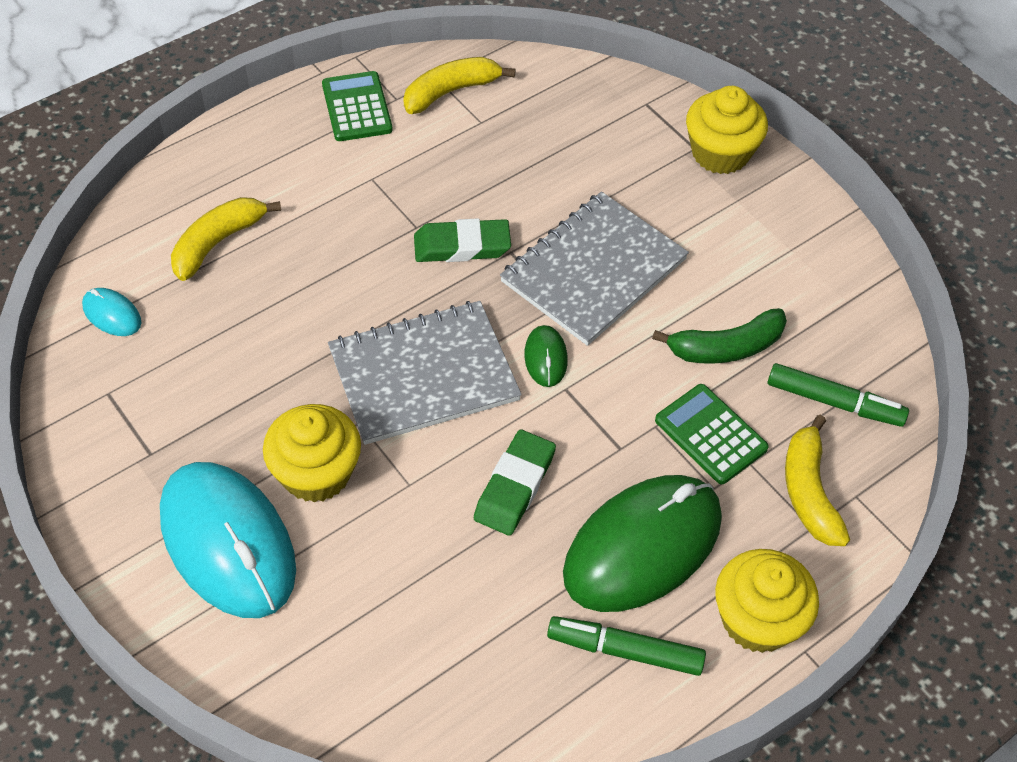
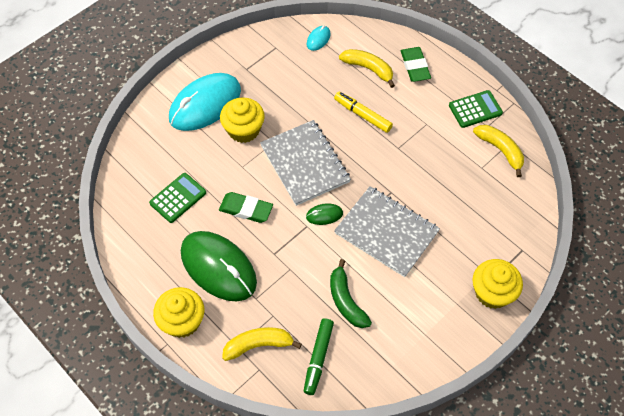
camera: 85 degrees right, 5 degrees up
green eraser [414,219,511,262] -> green eraser moved to [401,47,431,82]
green marker [547,616,706,676] -> none
green calculator [655,384,769,484] -> green calculator moved to [149,173,206,223]
none -> yellow marker [334,91,393,133]

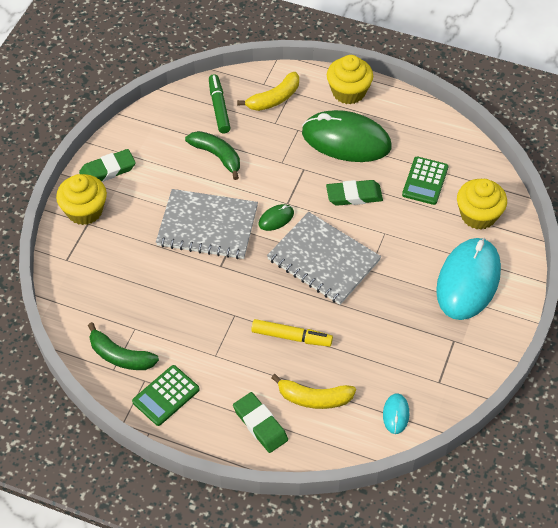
camera: 155 degrees right, 5 degrees down
yellow cupcake [220,97,265,143] -> yellow cupcake moved to [457,179,507,230]
yellow banana [473,125,524,177] -> green banana [88,322,159,370]
none -> green eraser [79,149,136,182]

